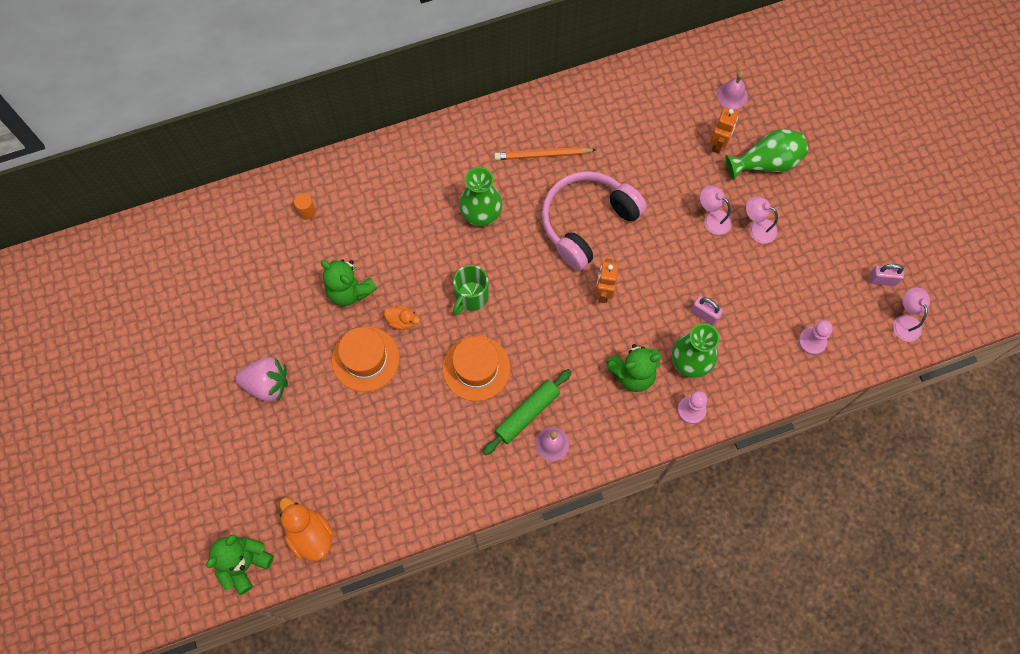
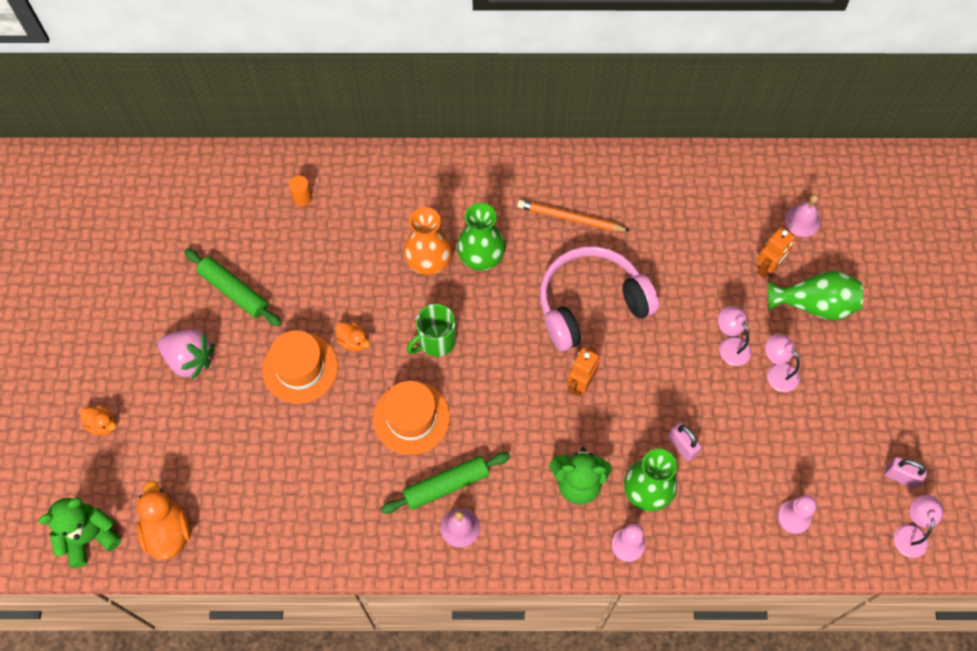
camera: 20 degrees right, 5 degrees down
green teddy bear [321,259,377,306] -> none
none -> orange duck [80,406,116,435]
none -> green rolling pin [184,249,281,326]
none -> orange vase [404,207,453,275]

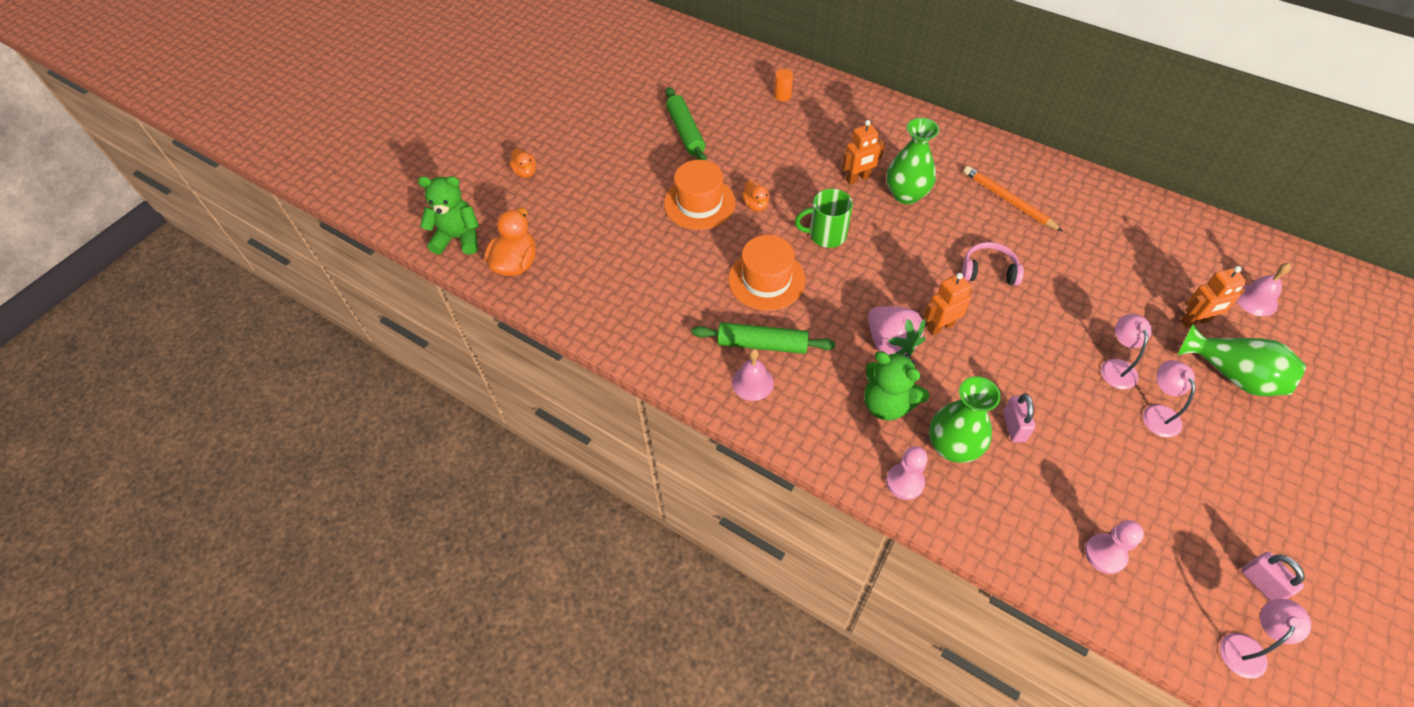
camera: 35 degrees right, 10 degrees down
pink strawberry [158,329,214,380] -> pink strawberry moved to [868,306,926,356]
orange vase [404,207,453,275] -> orange robot [842,120,885,185]
pink headphones [540,246,659,351] -> pink headphones [962,242,1024,286], size x0.49

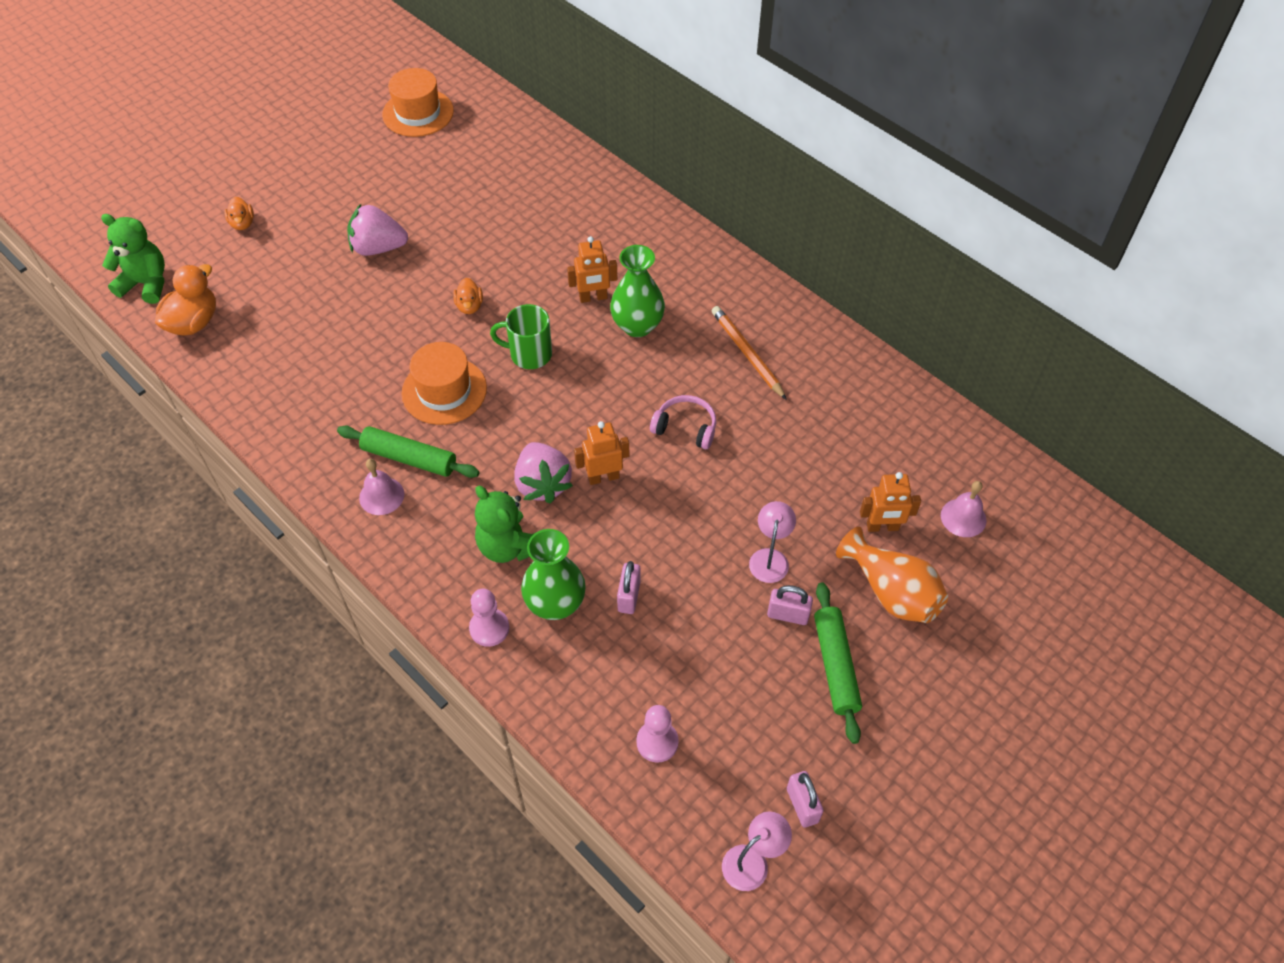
camera: 10 degrees right, 0 degrees up
orange hat [664,160,735,230] -> orange hat moved to [382,68,454,137]
green rolling pin [665,87,707,161] -> green rolling pin moved to [814,582,862,744]
orange cylinder [774,69,793,101] -> none
pink lamp [1143,360,1196,437] -> pink padlock [767,585,813,625]
green vase [1177,324,1306,396] -> orange vase [836,527,948,623]
none -> pink strawberry [347,204,408,256]

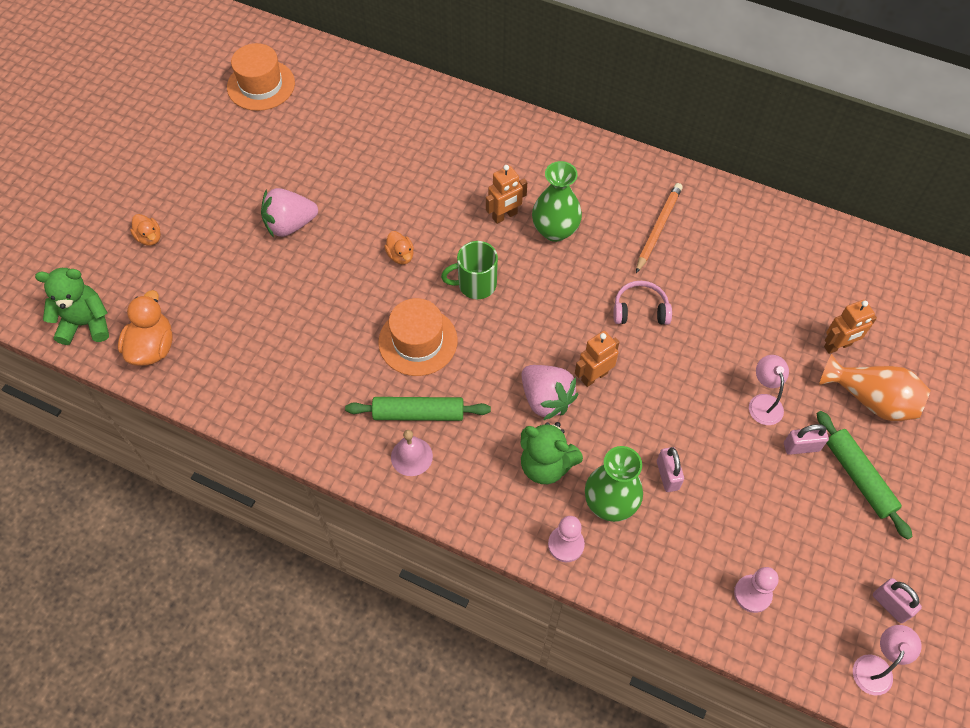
camera: 20 degrees left, 5 degrees up
orange pencil [712,306,787,400] -> orange pencil turned 75 degrees clockwise [636,183,683,273]
pink bell [941,481,987,537] -> none

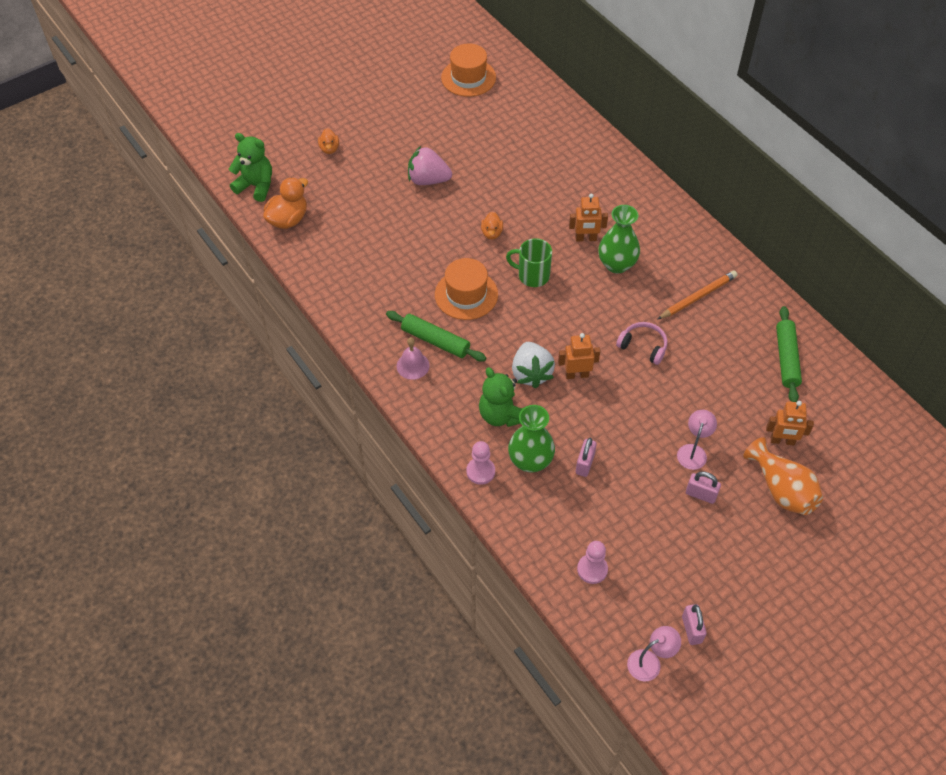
camera: 30 degrees right, 5 degrees down
pink strawberry [522,365,578,420] -> white strawberry [512,342,555,389]
green rolling pin [817,411,913,540] -> green rolling pin moved to [776,306,802,402]

